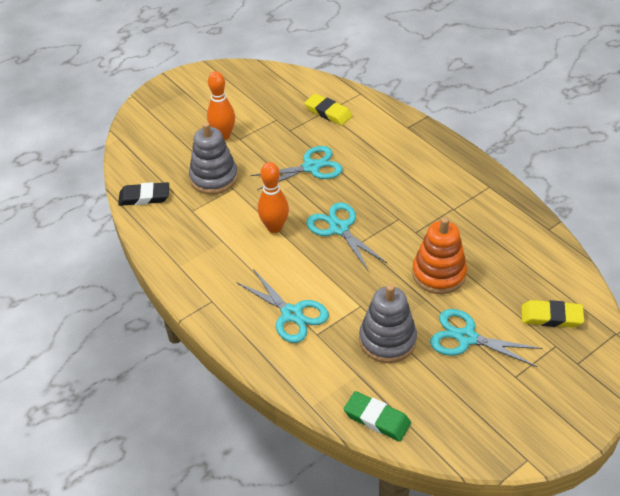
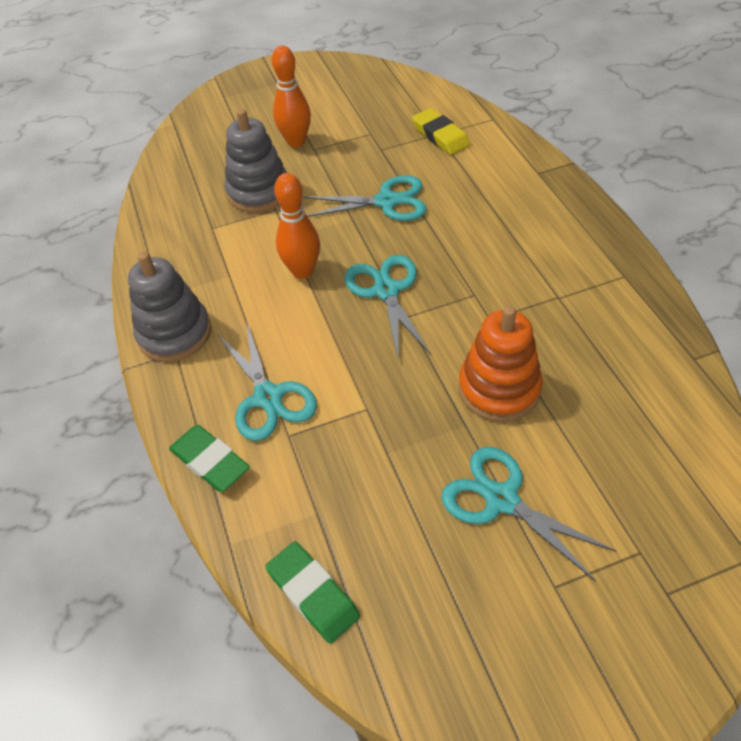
camera: 20 degrees right, 5 degrees up
black eraser [118,182,169,206] -> none
grey stacking toy [359,284,417,363] -> grey stacking toy moved to [128,252,211,362]
yellow eraser [521,300,584,328] -> none
none -> green eraser [169,425,250,492]

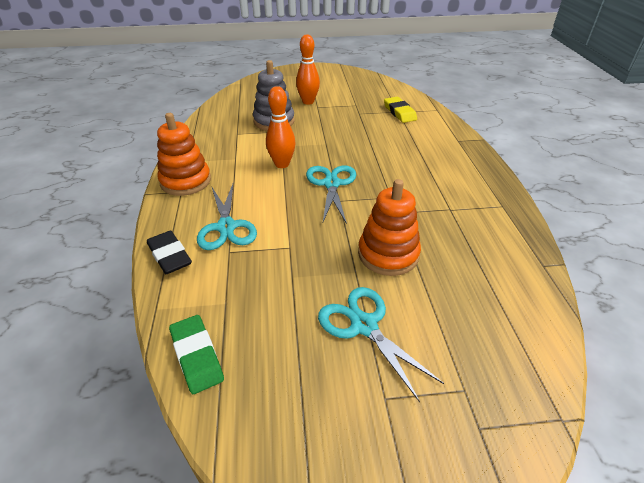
camera: 10 degrees right, 10 degrees down
grey stacking toy [128,252,211,362] -> orange stacking toy [157,113,211,196]
green eraser [169,425,250,492] -> black eraser [147,231,192,274]
turquoise scissors [303,175,427,221] -> none

